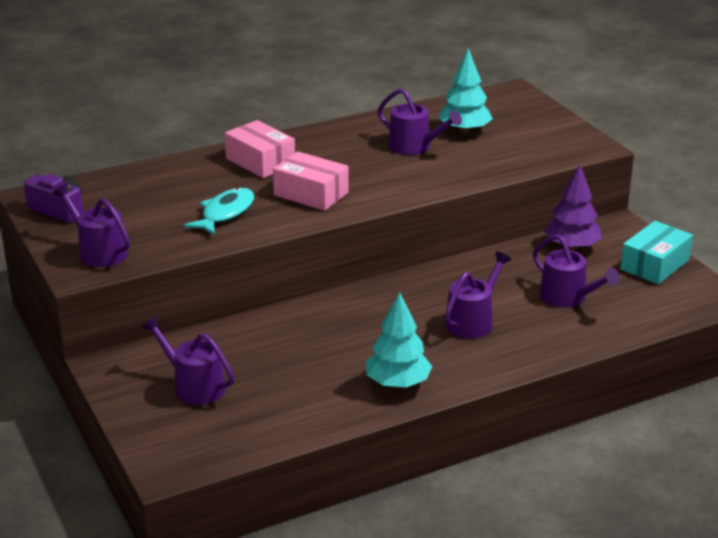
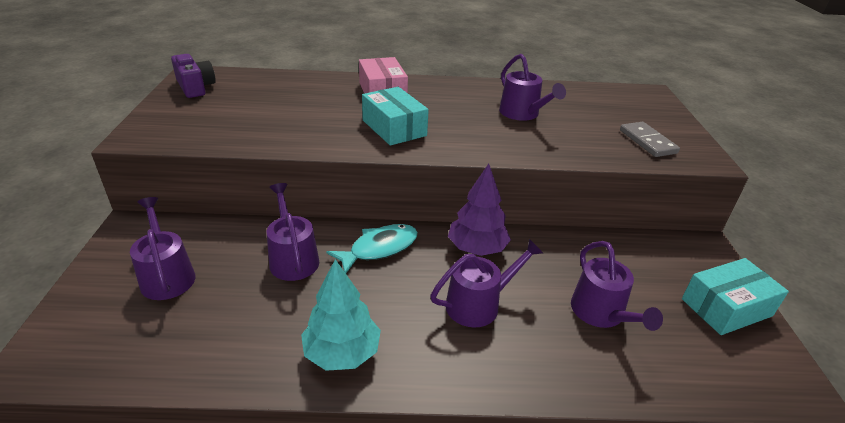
camera: 25 degrees right, 5 degrees up
purple watering can [52,184,130,267] -> purple watering can moved to [267,183,319,281]
turquoise fish [184,187,254,236] -> turquoise fish moved to [327,224,418,273]
pink box [273,151,349,211] -> turquoise box [362,87,429,146]
turquoise tree [438,48,493,134] -> none
purple tree [544,164,602,250] -> purple tree moved to [448,164,511,256]
none -> grey domino [620,122,680,157]

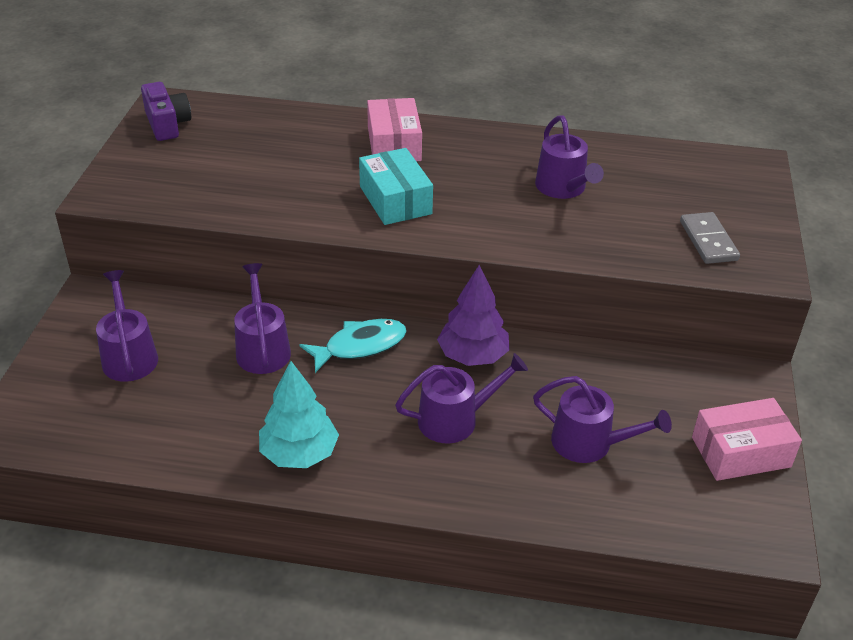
camera: 10 degrees right, 5 degrees up
purple watering can [571,241,663,331] -> purple watering can turned 60 degrees counterclockwise [533,376,672,463]
turquoise box [682,258,789,335] -> pink box [692,398,802,481]

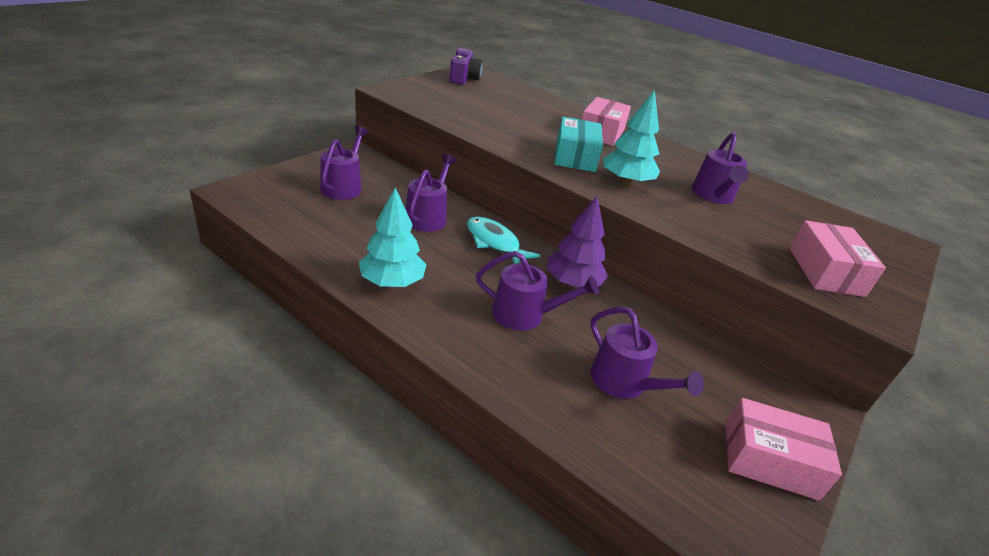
camera: 25 degrees right, 5 degrees down
turquoise fish [299,319,407,373] -> turquoise fish turned 135 degrees counterclockwise [467,216,540,264]
grey domino [680,212,740,264] -> pink box [790,220,886,297]
none -> turquoise tree [603,90,660,186]

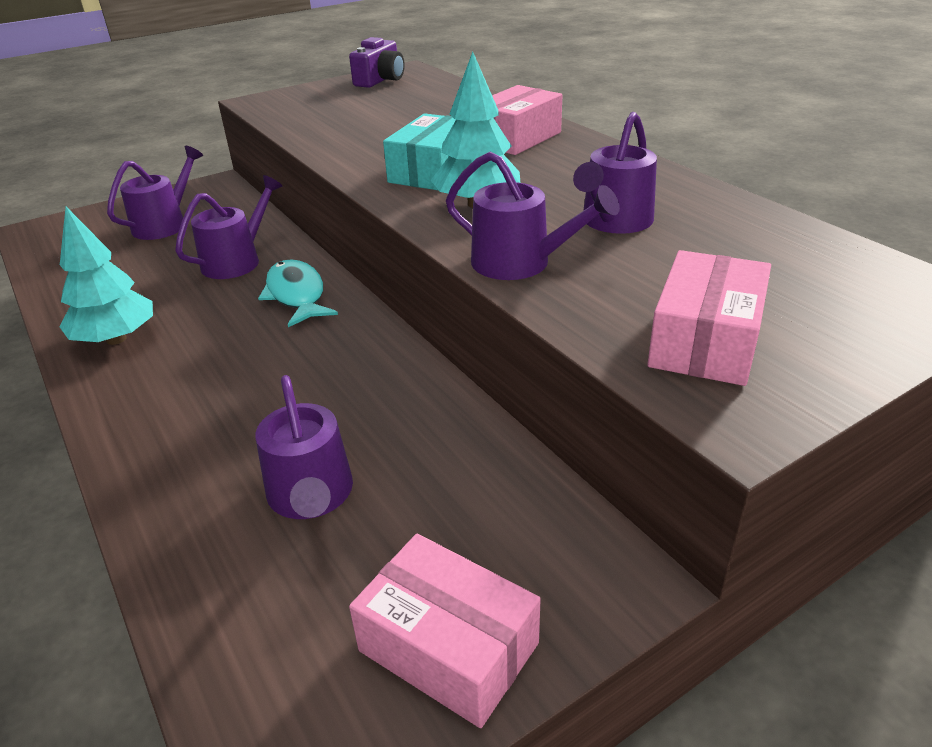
camera: 25 degrees right, 0 degrees up
purple watering can [476,251,599,330] -> purple watering can moved to [446,151,620,280]
purple tree [547,196,608,288] -> none

